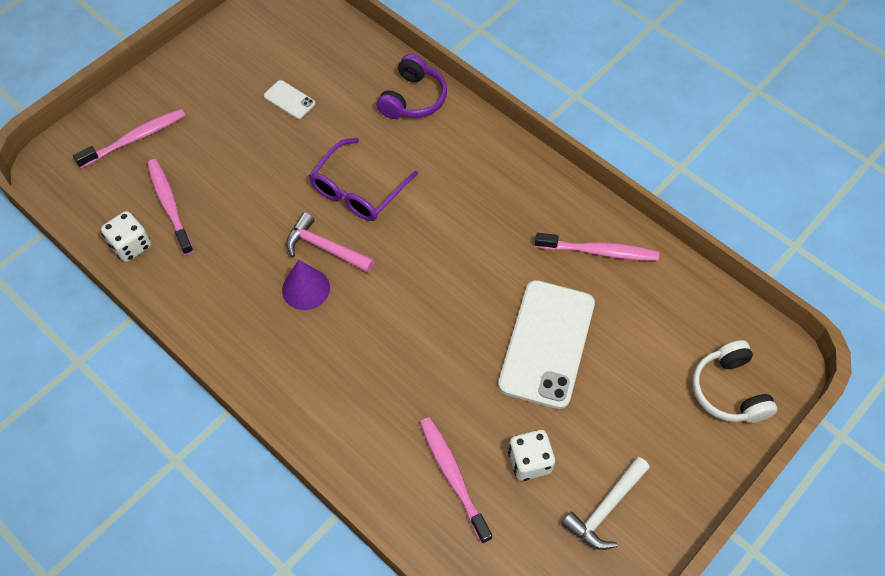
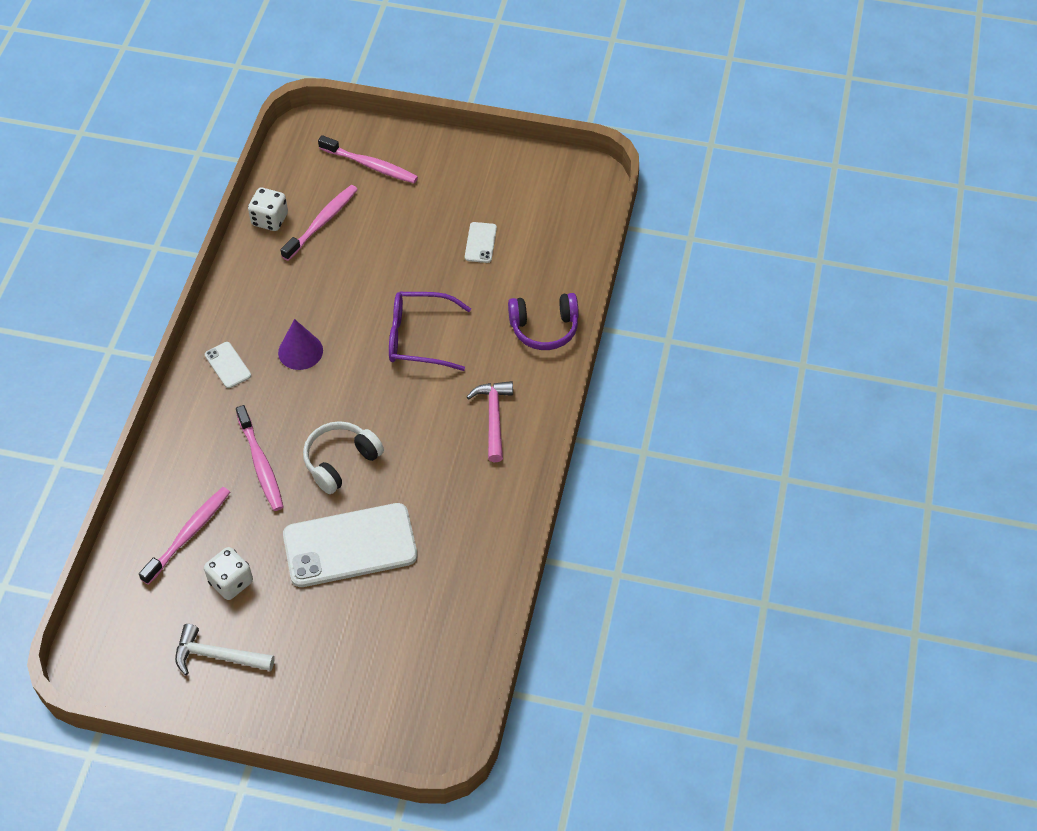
camera: 60 degrees right, 5 degrees down
pink hammer [286,212,375,273] -> pink hammer moved to [467,381,513,462]
pink toothbrush [535,233,659,261] -> pink toothbrush moved to [236,405,284,511]
white headphones [693,340,777,423] -> white headphones moved to [303,421,384,494]
none -> white phone [205,342,251,388]

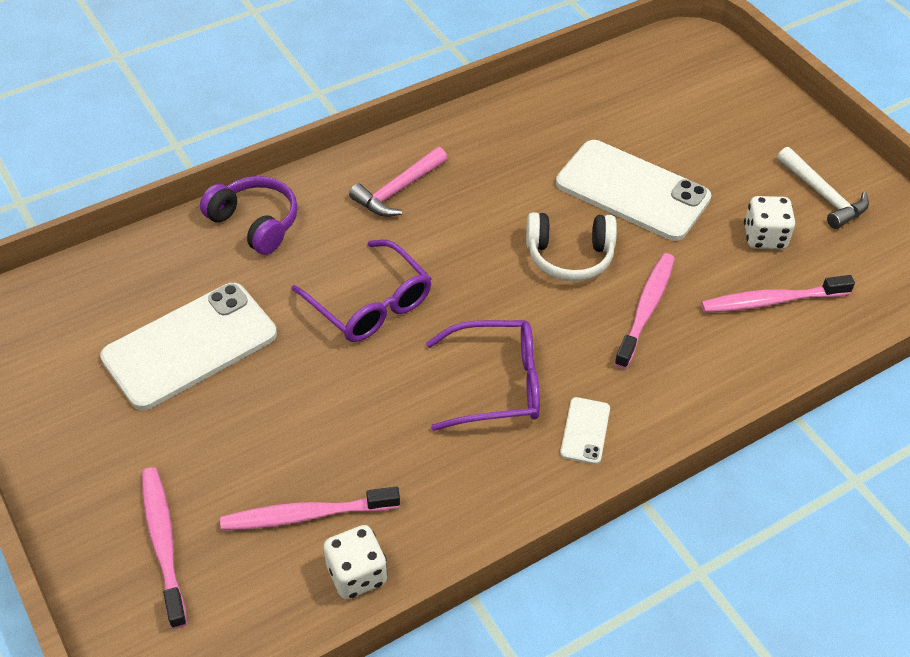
camera: 135 degrees left, 5 degrees down
purple cone [278,319,323,370] -> purple glasses [426,320,540,431]
white phone [465,222,497,263] -> white phone [100,283,277,410], size x2.29

